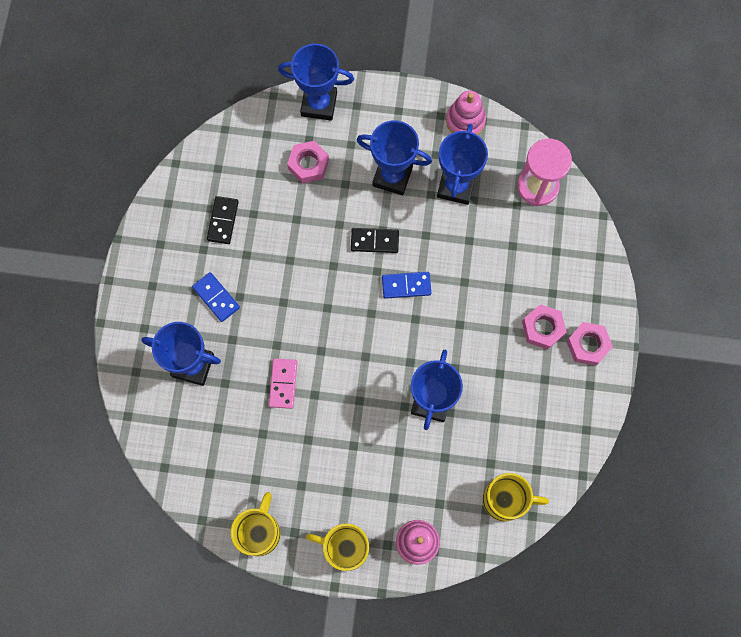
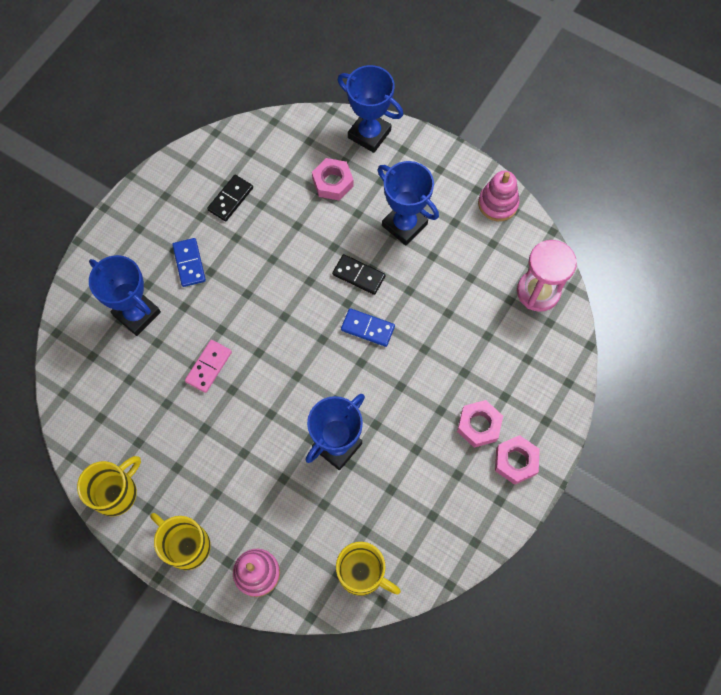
camera: 25 degrees right, 5 degrees down
blue trophy [437,124,488,205] -> none

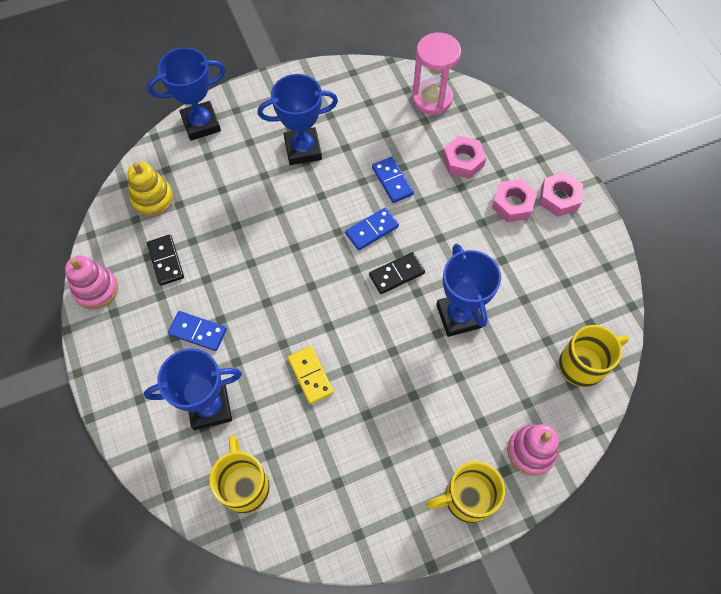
camera: 55 degrees left, 5 degrees down
yellow mug [77,456,141,516] -> yellow mug moved to [209,436,270,514]
pink domino [185,340,232,393] -> yellow domino [288,346,334,404]
pink nut [312,158,354,201] -> pink nut moved to [443,136,486,179]
black domino [332,254,385,295] -> black domino moved to [369,252,425,294]
pink stacking toy [478,171,520,221] -> pink stacking toy moved to [65,256,118,309]
none -> yellow stacking toy [127,162,174,216]
none -> blue domino [372,157,414,203]

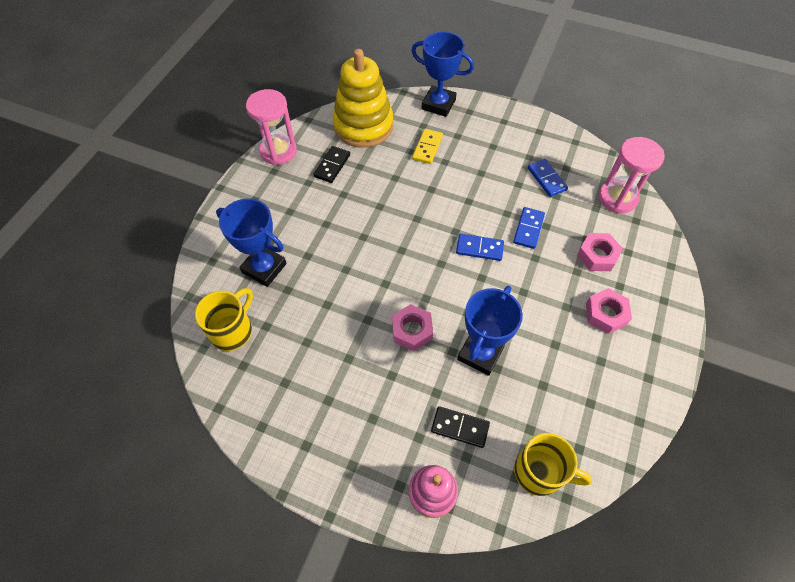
camera: 45 degrees right, 5 degrees down
pink stacking toy [65,256,118,309] -> pink hourglass [246,89,297,165]
yellow stacking toy [127,162,174,216] -> yellow stacking toy [332,49,393,148], size x1.77
blue domino [168,311,227,351] -> blue domino moved to [528,159,568,197]
blue trophy [258,74,338,165] -> none
yellow domino [288,346,334,404] -> yellow domino moved to [412,129,443,164]
black domino [369,252,425,294] -> black domino moved to [431,406,490,448]
yellow mug [426,461,505,523] -> none
pink nut [539,172,583,217] -> pink nut moved to [392,304,433,351]

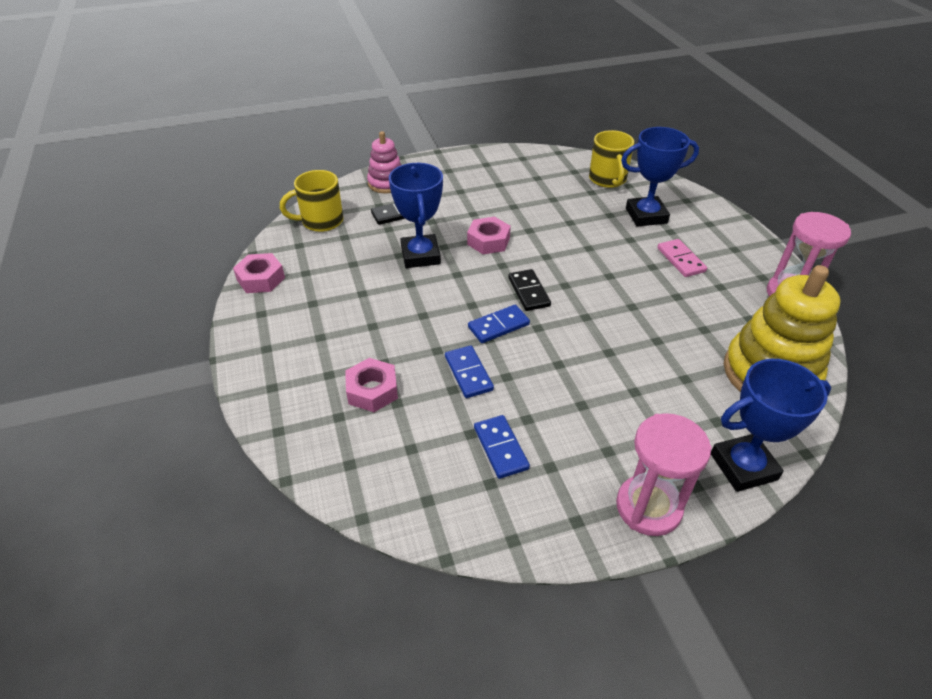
camera: 140 degrees right, 15 degrees down
black domino [313,146,350,183] -> black domino moved to [508,269,551,311]
yellow domino [412,129,443,164] -> none
blue domino [528,159,568,197] -> blue domino turned 45 degrees clockwise [474,415,530,479]
pink nut [586,288,632,334] -> pink nut moved to [233,253,285,293]
pink hourglass [599,137,664,213] -> pink hourglass moved to [616,413,712,536]
none -> pink domino [657,239,707,277]

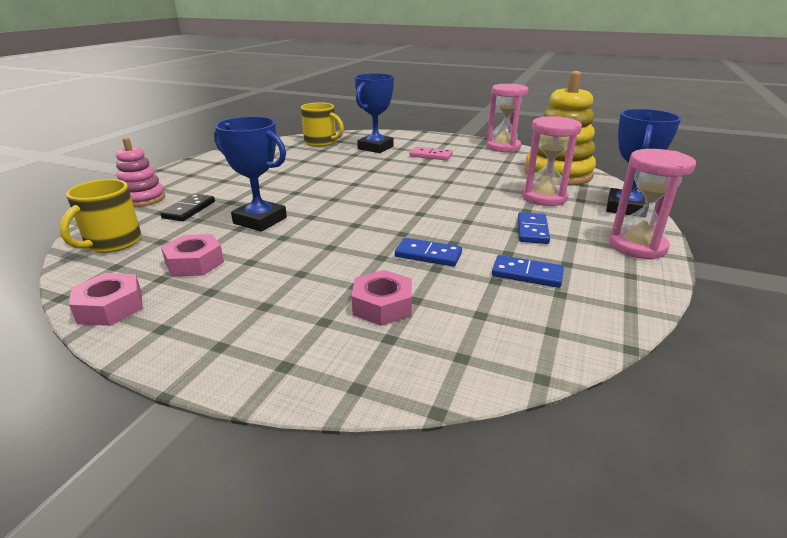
camera: 50 degrees left, 15 degrees down
pink nut [467,217,511,254] -> pink nut moved to [161,234,224,277]
blue domino [468,305,530,343] -> blue domino moved to [518,212,550,244]
black domino [508,269,551,311] -> none
none -> pink hourglass [522,116,582,206]

